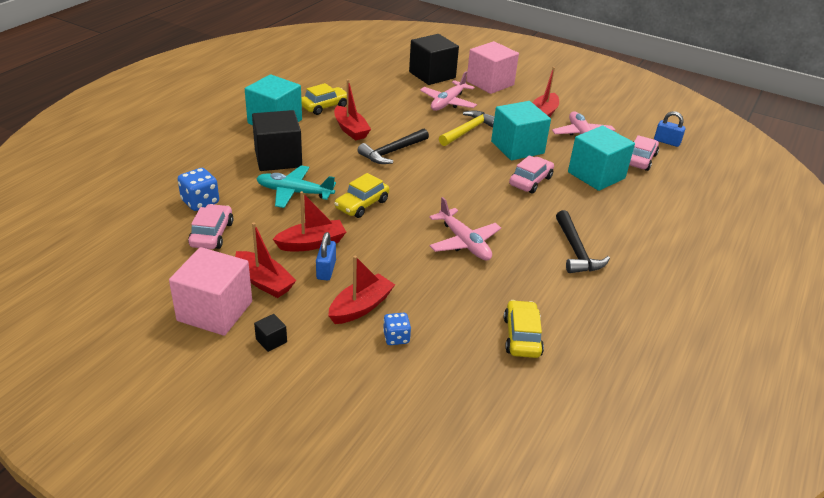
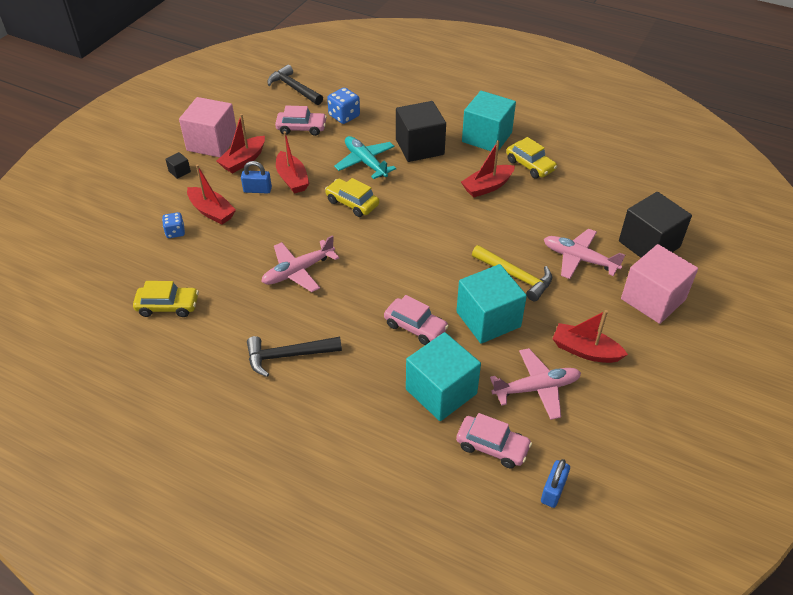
camera: 90 degrees right, 10 degrees up
turquoise plane [256,165,336,208] -> turquoise plane turned 45 degrees counterclockwise [334,136,396,179]
black hammer [358,129,429,164] -> black hammer moved to [267,65,323,105]

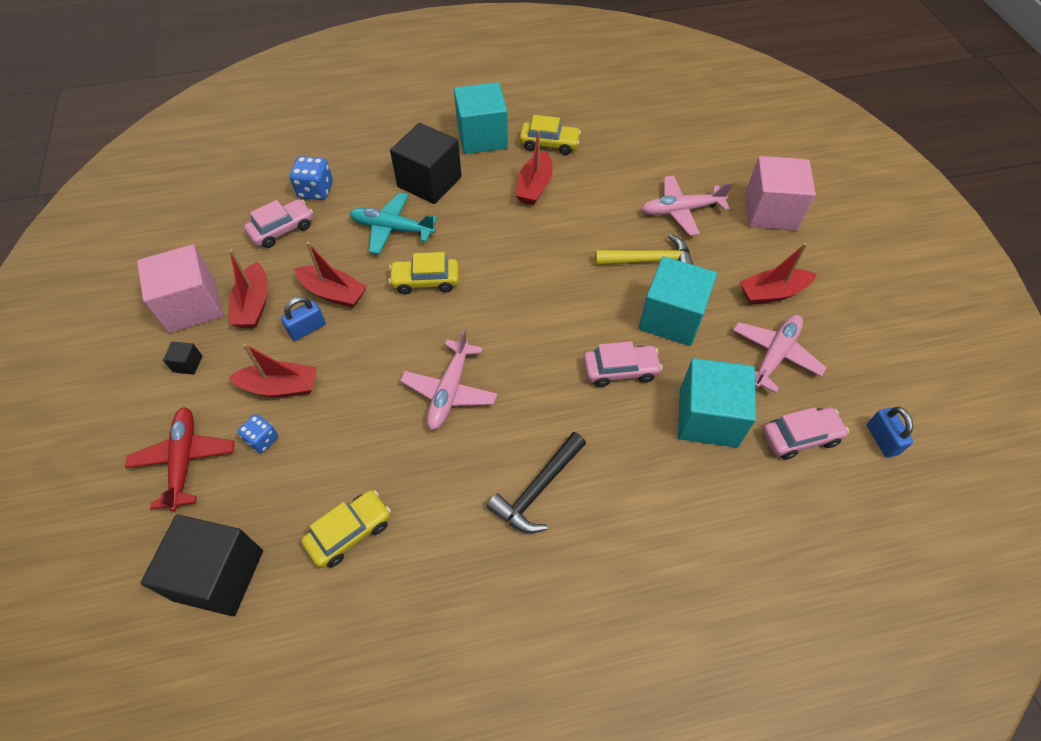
camera: 40 degrees left, 10 degrees up
black hammer [267,65,323,105] -> none
black cube [619,192,692,258] -> black cube moved to [141,514,263,616]
none -> red plane [125,407,234,511]

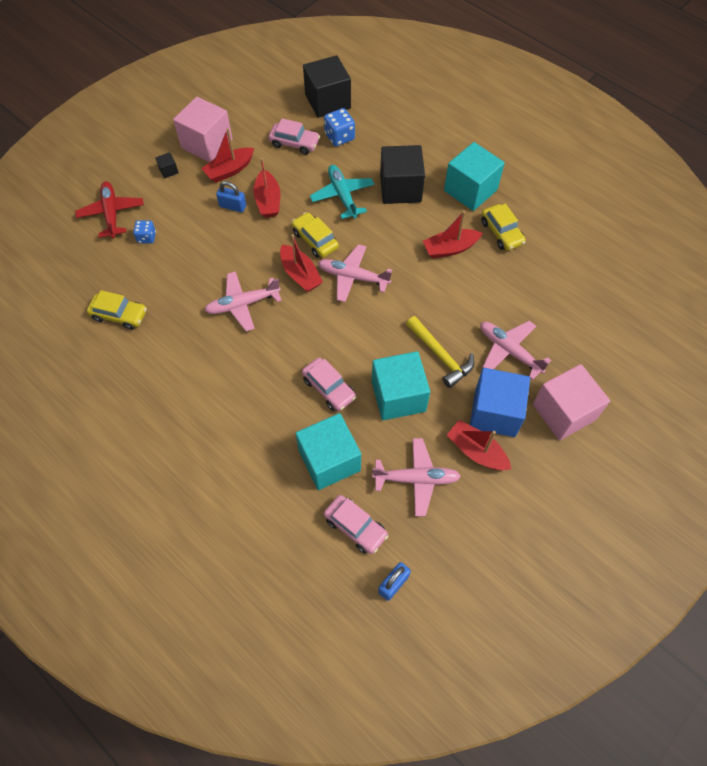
camera: 55 degrees right, 5 degrees up
red plane [125,407,234,511] -> red plane turned 60 degrees counterclockwise [75,181,144,238]
black cube [141,514,263,616] -> black cube moved to [303,55,351,118]
red boat [228,343,317,397] -> red boat moved to [280,234,323,292]
black hammer [486,432,586,533] -> none
none -> pink plane [318,244,392,302]
none -> blue cube [470,368,530,437]

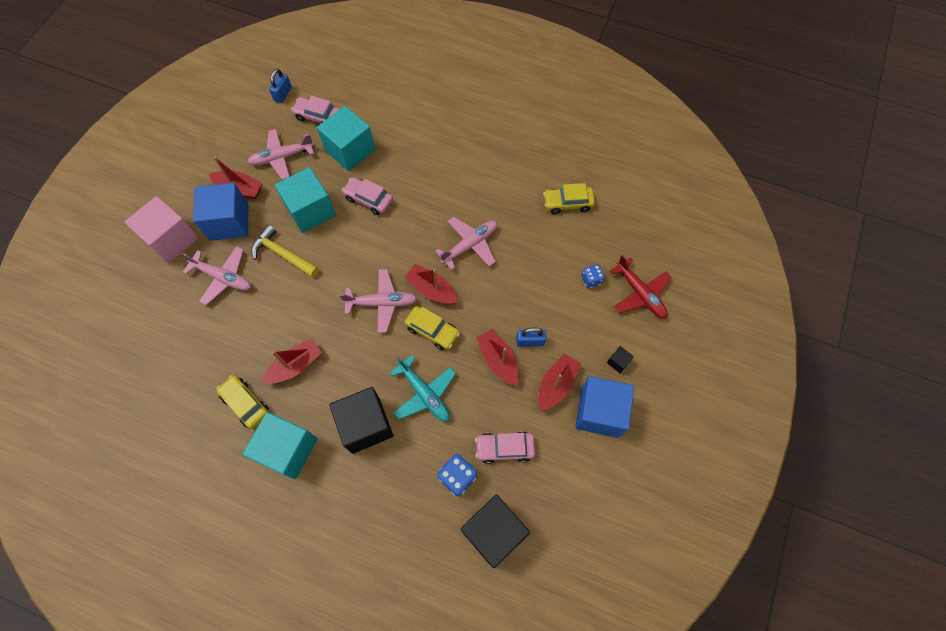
camera: 160 degrees right, 5 degrees up
pink cube [173,97,233,162] -> blue cube [575,376,634,438]

